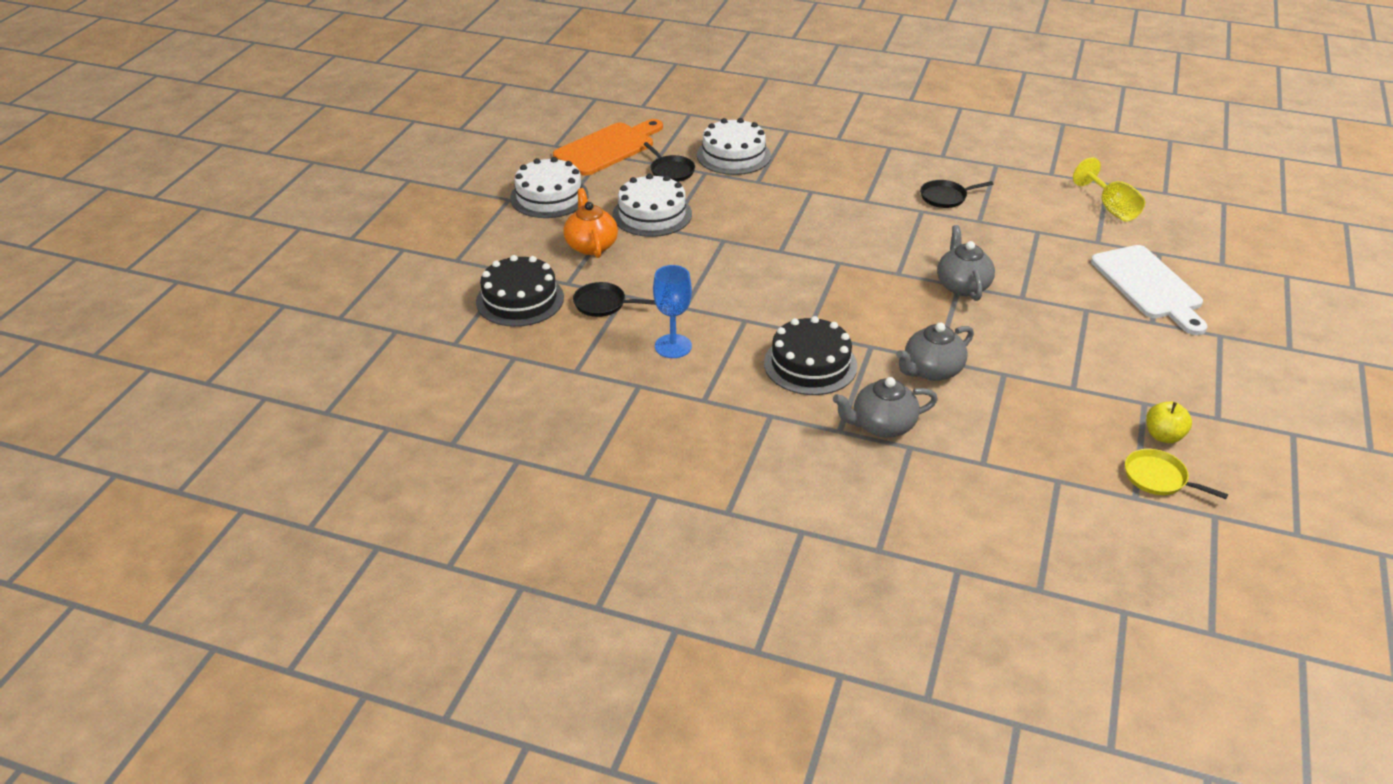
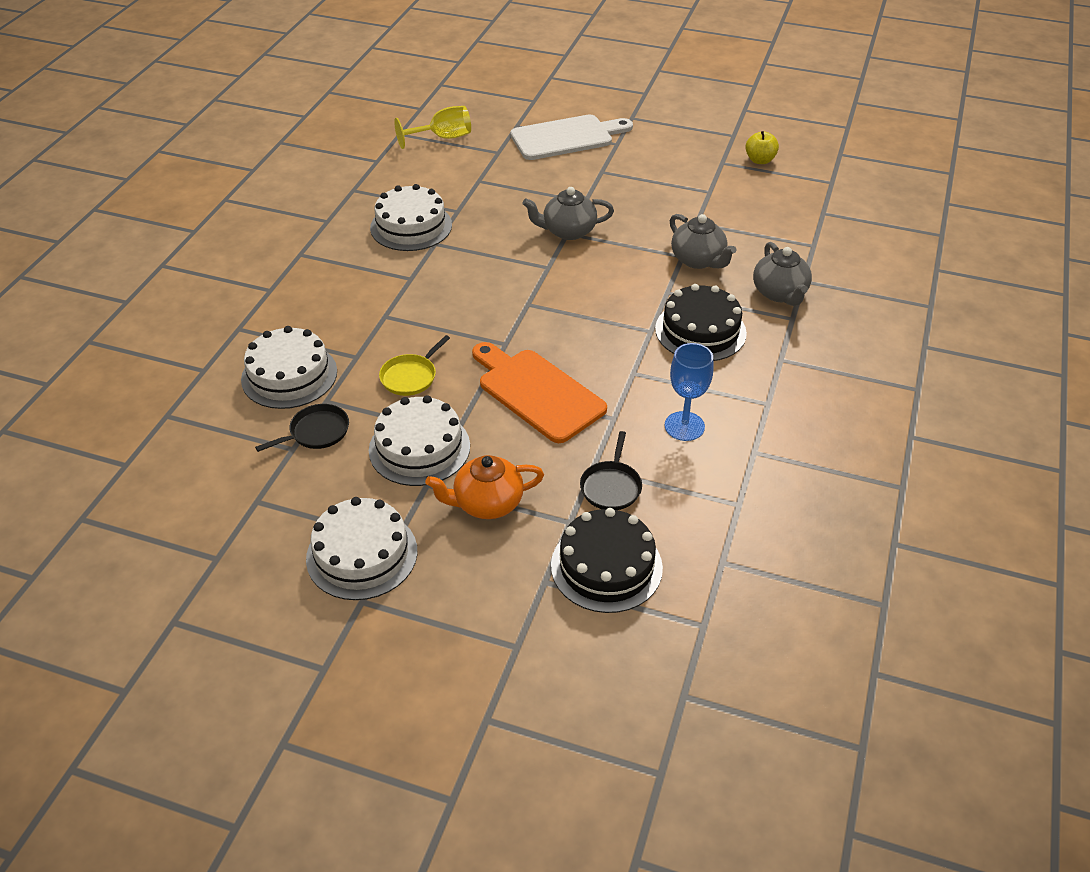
camera: 90 degrees left, 5 degrees up
orange cutting board [553,119,663,176] -> orange cutting board moved to [472,342,607,443]
black pan [920,180,993,208] -> white cake [370,184,452,251]
yellow pan [1125,449,1228,499] -> yellow pan moved to [379,335,450,396]

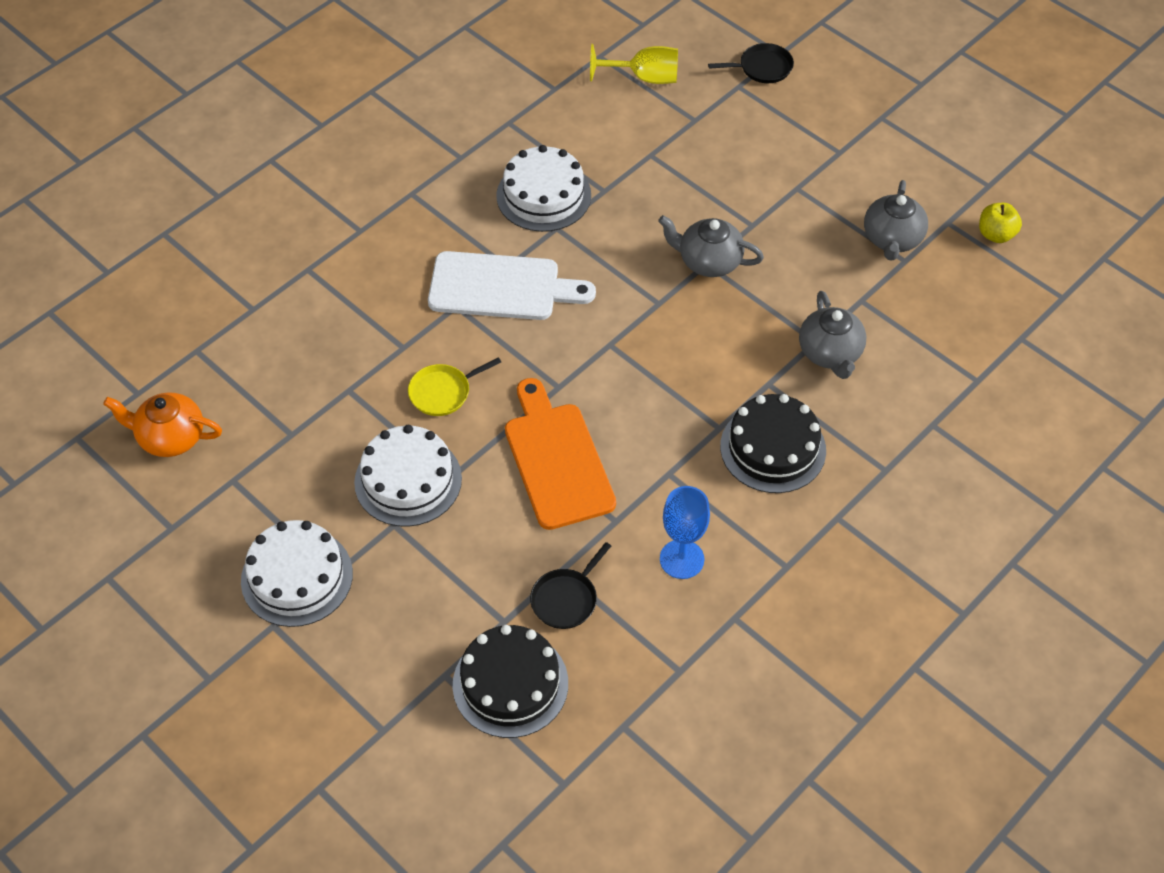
camera: 25 degrees right, 10 degrees up
white cake [241,326,337,409] -> none
black pan [255,404,349,452] -> black pan moved to [708,43,794,83]
orange teapot [425,455,544,519] -> orange teapot moved to [103,392,222,457]
white cutting board [510,115,633,160] -> white cutting board moved to [428,251,596,320]
grey teapot [753,242,812,306] -> grey teapot moved to [864,180,928,261]

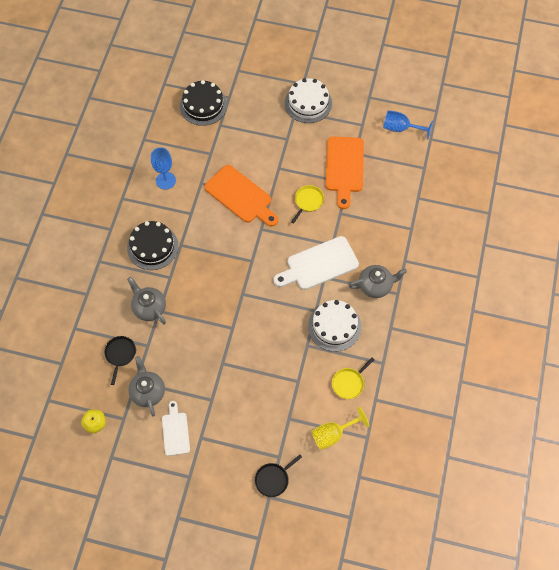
camera: 150 degrees right, 10 degrees up
orange teapot [103,392,222,457] -> blue goblet [383,110,433,140]
white cake [354,425,462,527] -> none
black pan [530,542,611,629] -> black pan moved to [104,336,136,385]
grey teapot [658,215,764,277] -> grey teapot moved to [349,265,407,298]
none -> white cutting board [162,401,190,456]
none -> orange cutting board [326,137,364,209]
none -> yellow pan [332,358,374,399]

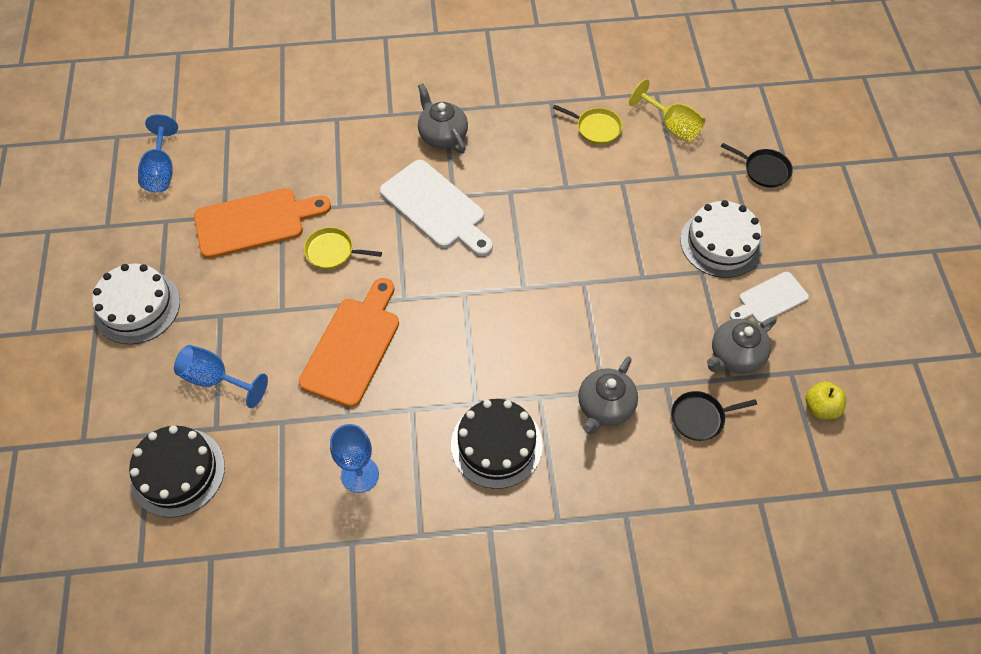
camera: 110 degrees left, 5 degrees down
white cake [308,300,361,352] -> white cake moved to [680,200,763,278]
none -> blue goblet [174,345,268,408]

